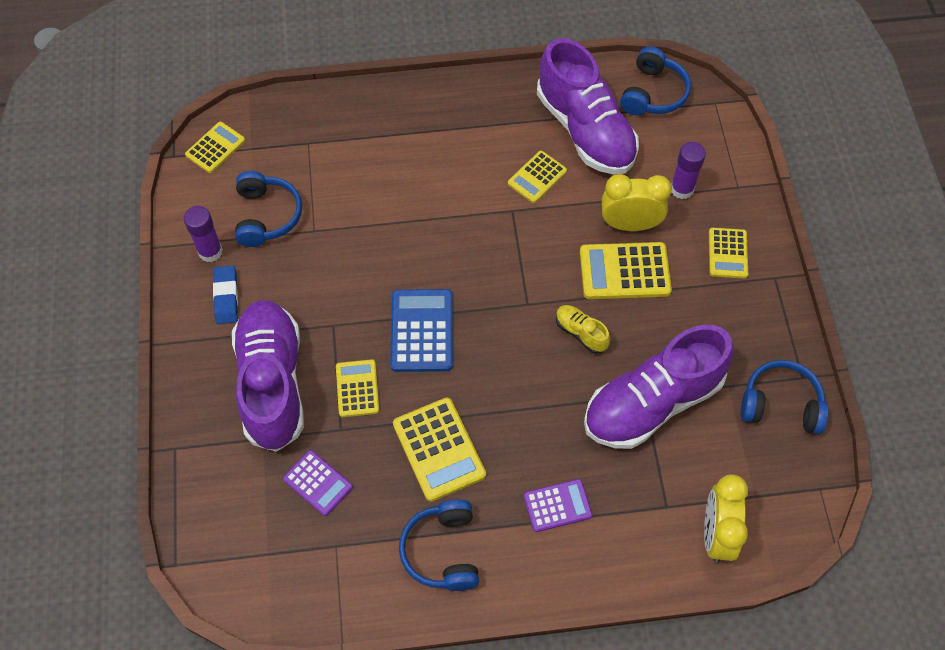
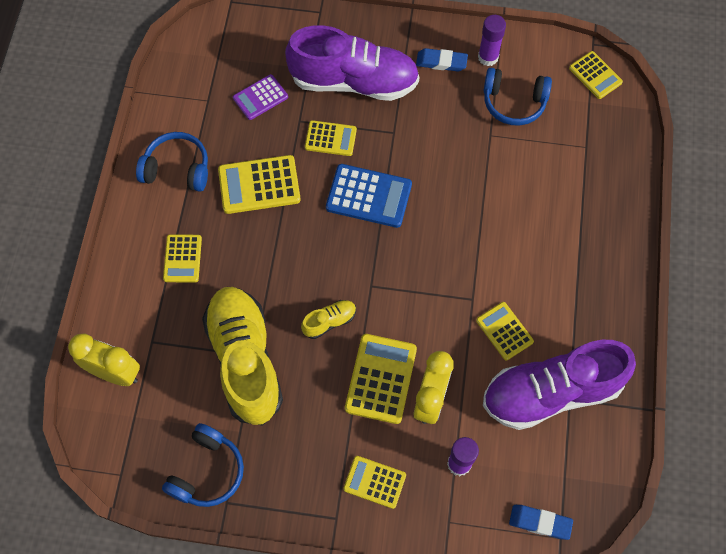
camera: 105 degrees right, 5 degrees up
purple calculator [524,479,592,532] -> yellow calculator [163,234,202,283]
purple shoe [584,325,733,449] -> yellow shoe [202,287,283,425]
blue headphones [620,47,691,115] -> none
none -> blue eraser [509,505,573,540]

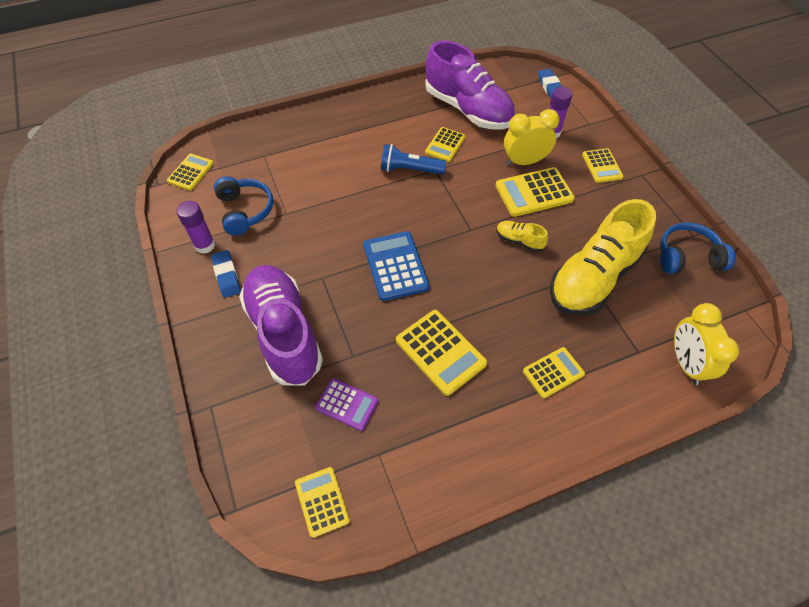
camera: 120 degrees left, 10 degrees down
blue headphones [136,132,208,192] -> none
yellow calculator [305,120,357,156] -> yellow calculator moved to [295,467,350,538]
none -> blue flashlight [381,144,446,175]

